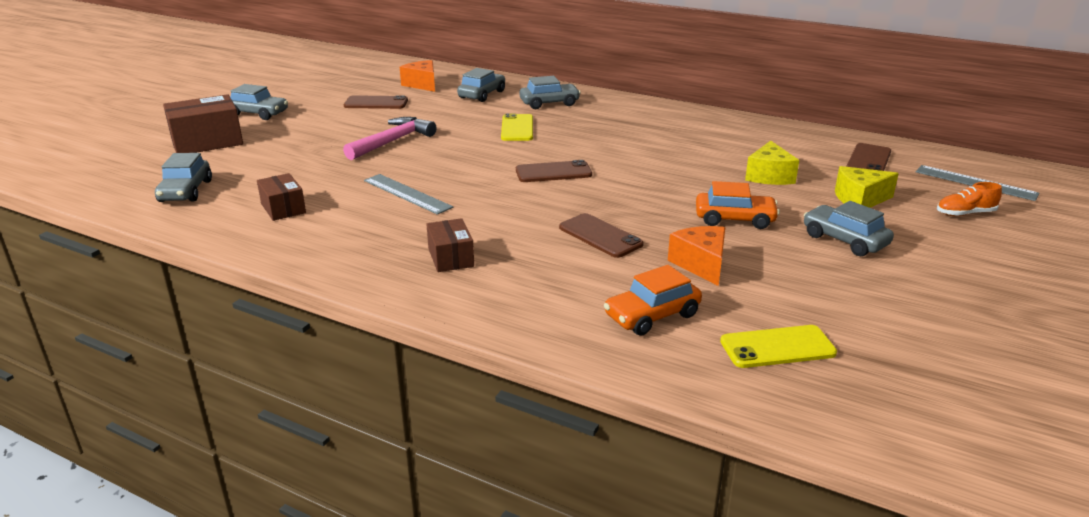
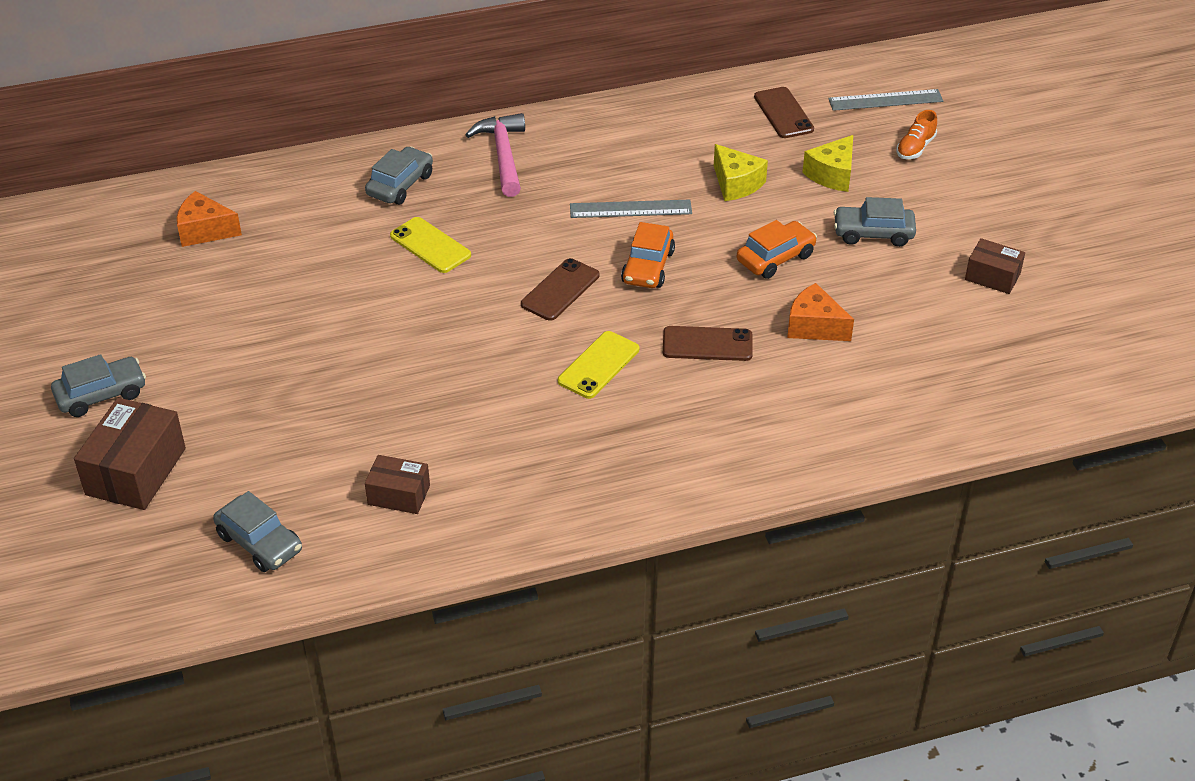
camera: 45 degrees left, 15 degrees up
pink hammer [343,117,437,160] -> pink hammer moved to [465,113,525,197]
brown phone [344,95,408,109] -> none
grey ruler [364,174,453,215] -> grey ruler moved to [570,200,692,218]
brown box [426,218,474,272] -> brown box moved to [965,238,1025,294]
grey car [457,68,505,102] -> none
orange car [604,265,702,336] -> orange car moved to [621,222,675,288]
yellow phone [720,325,837,368] -> yellow phone moved to [558,331,639,399]

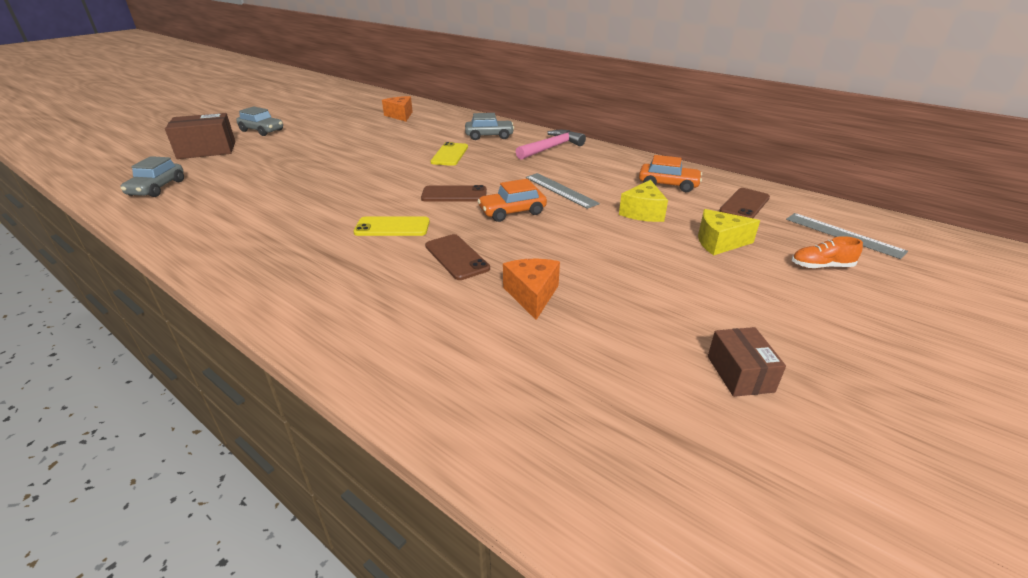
camera: 55 degrees right, 10 degrees down
brown box [365,455,430,514] -> none
orange car [737,220,817,279] -> orange car moved to [639,155,702,192]
grey car [833,197,916,247] -> none

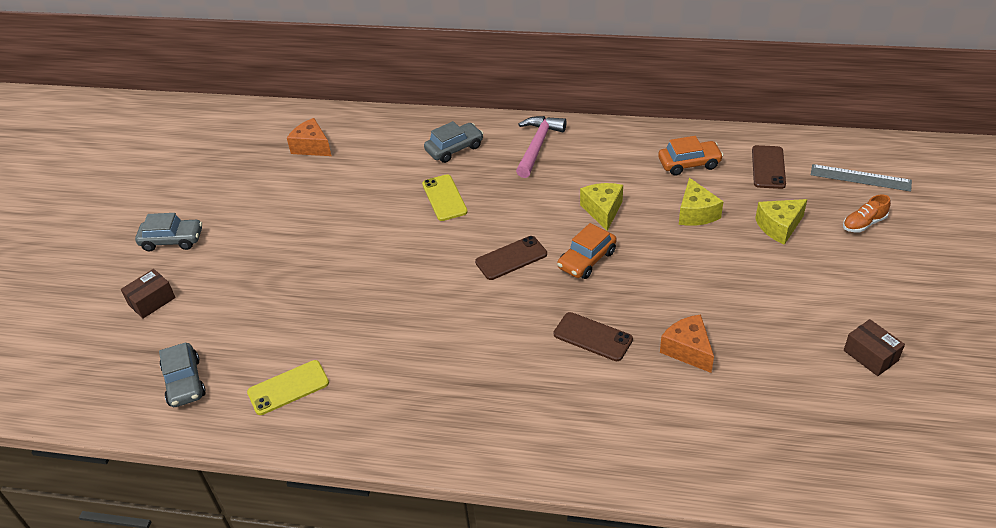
camera: 25 degrees left, 10 degrees up
brown box [165,113,235,159] -> brown box [121,269,176,319], size x0.59
yellow phone [353,217,430,236] -> yellow phone moved to [247,360,329,415]
grey ruler [526,173,600,209] -> yellow cheese [580,183,623,231]

